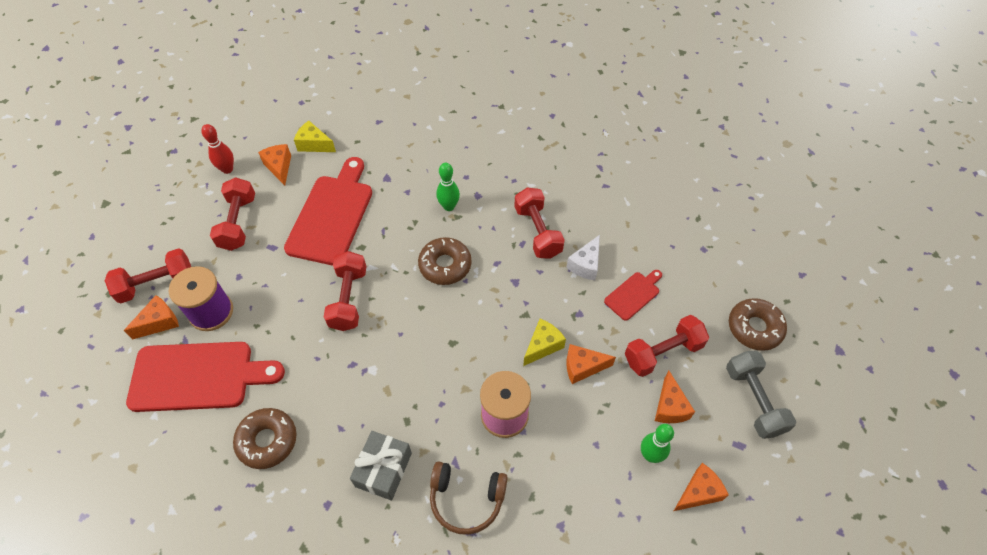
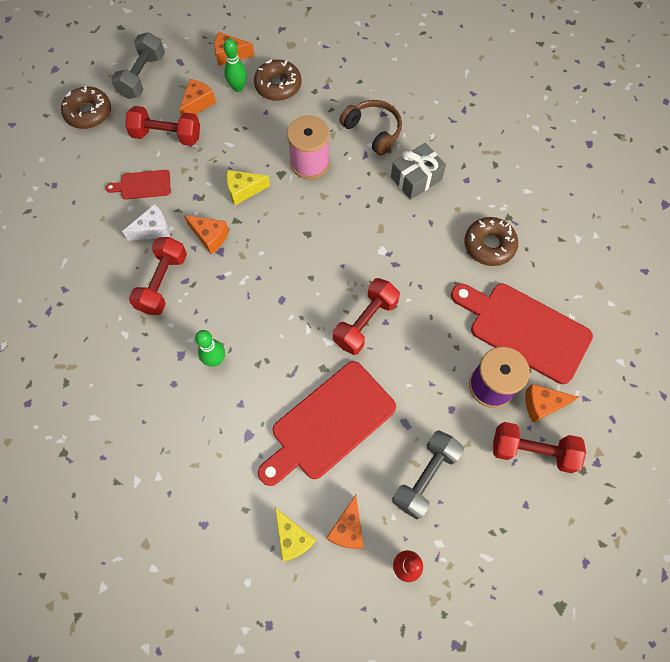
camera: 145 degrees left, 10 degrees up
red dumbbell [210,177,255,251] -> grey dumbbell [392,430,464,519]
brown donut [418,237,471,285] -> brown donut moved to [254,60,302,101]
orange cheese [566,344,616,384] -> orange cheese moved to [184,215,229,254]

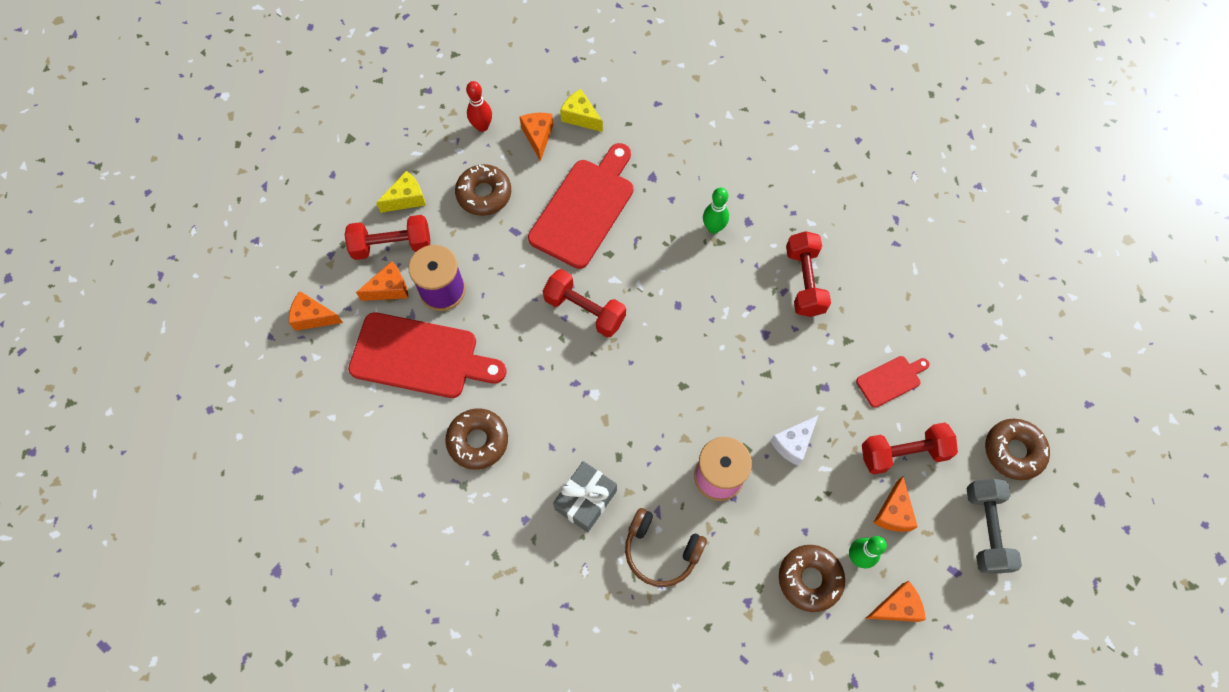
camera: 160 degrees right, 0 degrees up
white cheese [122,204,170,241] -> white cheese moved to [770,415,818,466]
orange cheese [184,215,229,254] -> orange cheese moved to [289,291,343,331]
yellow cheese [226,170,270,205] -> yellow cheese moved to [376,171,426,213]
red dumbbell [333,278,400,355] -> red dumbbell turned 75 degrees counterclockwise [543,269,626,337]
grey dumbbell [392,430,464,519] -> brown donut [455,164,511,216]

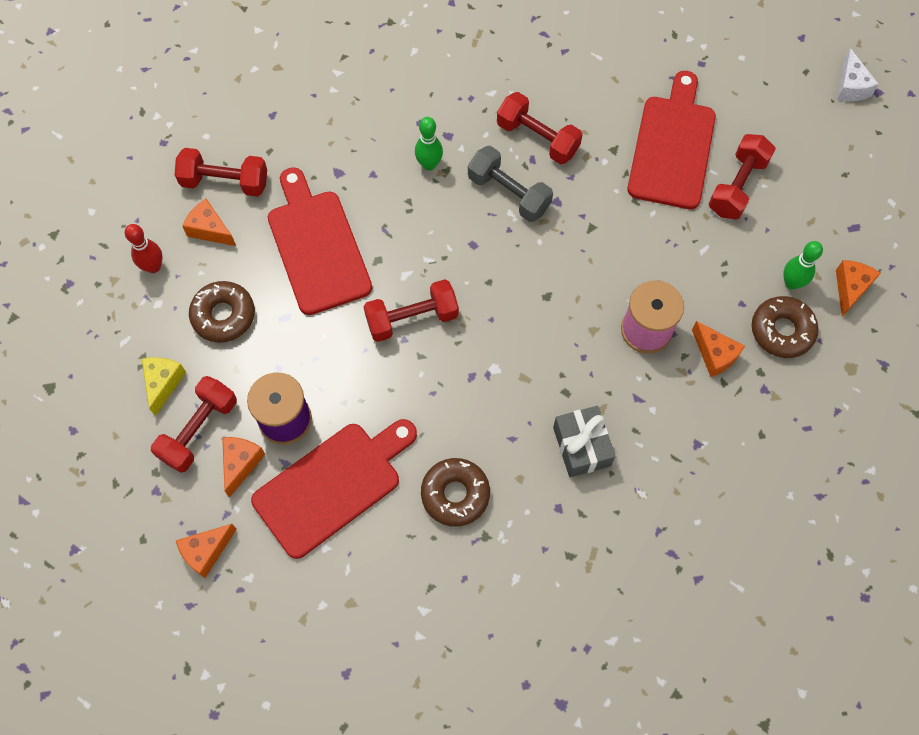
camera: 50 degrees left, 0 degrees up
yellow cheese [560,89,603,132] -> red dumbbell [175,148,267,197]
brown headphones [625,508,707,587] -> none
white cheese [770,415,818,466] -> white cheese moved to [837,48,879,101]
red cutting board [856,356,930,408] -> red cutting board [627,71,716,209], size x2.04
orange cheese [873,476,918,532] -> orange cheese moved to [692,321,745,377]
grey dumbbell [966,479,1022,574] -> grey dumbbell moved to [468,146,553,222]
brown donut [985,419,1050,480] -> none

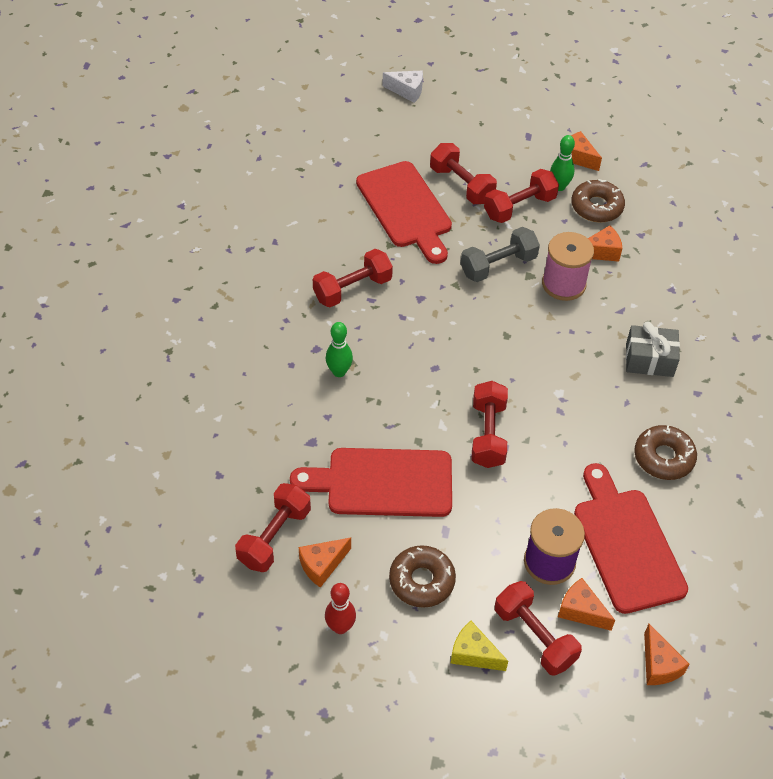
camera: 70 degrees left, 15 degrees down
grey dumbbell [468,146,553,222] -> grey dumbbell moved to [461,227,540,282]
red cutting board [627,71,716,209] -> red cutting board turned 150 degrees counterclockwise [356,161,452,264]
none -> red dumbbell [484,169,559,223]

